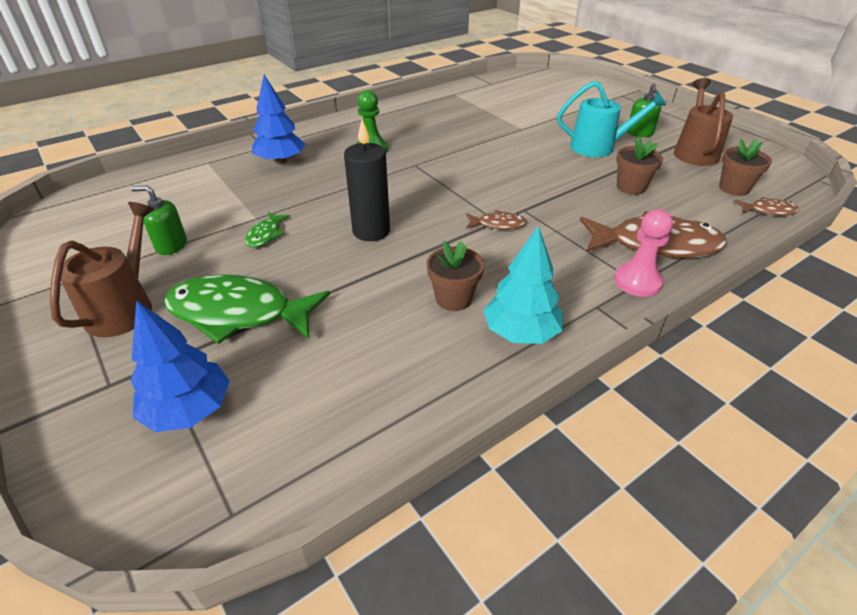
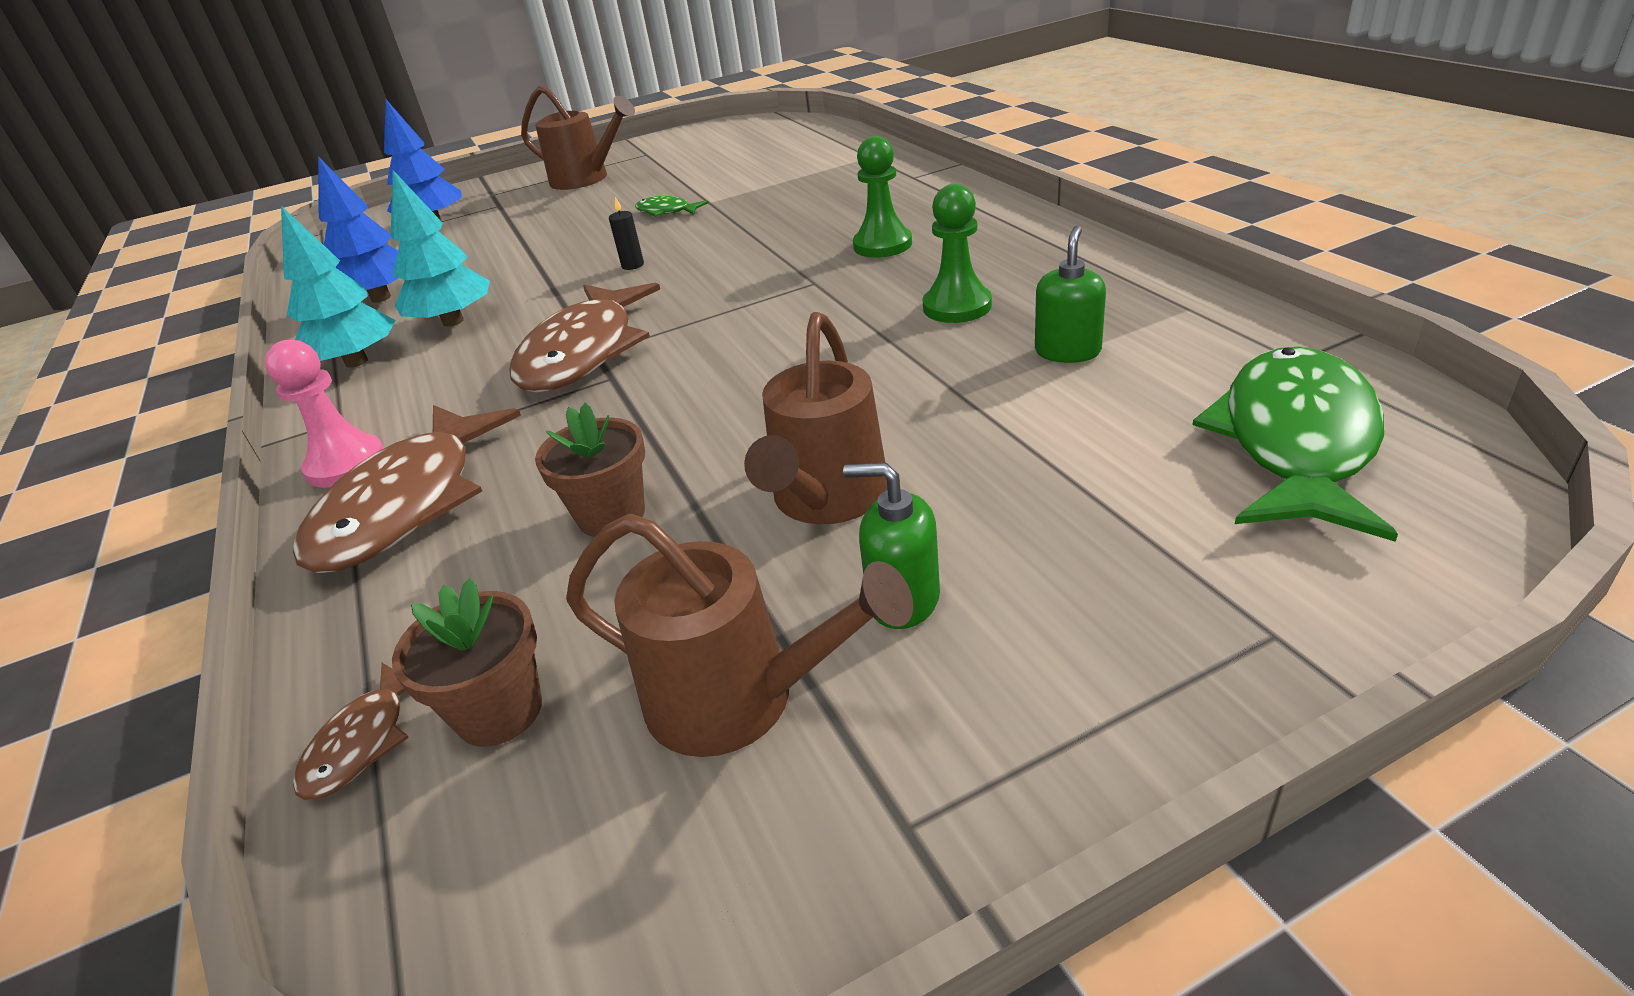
camera: 105 degrees right, 5 degrees down
green soap dispenser [131,185,187,255] -> green soap dispenser moved to [1035,226,1106,363]
green fish [164,274,330,344] -> green fish moved to [1192,347,1398,542]
blue tree [252,75,305,164] -> blue tree moved to [318,156,398,303]
black candle [344,119,390,241] -> black candle [609,197,644,270], size x0.44
brown flower pot [427,241,484,311] -> turquoise tree [391,170,490,327]
brown fish [466,210,526,230] -> brown fish [509,283,660,392], size x2.19
turquoise watering can [557,81,666,157] -> brown watering can [744,312,887,524]
none -> green pawn [923,184,992,323]

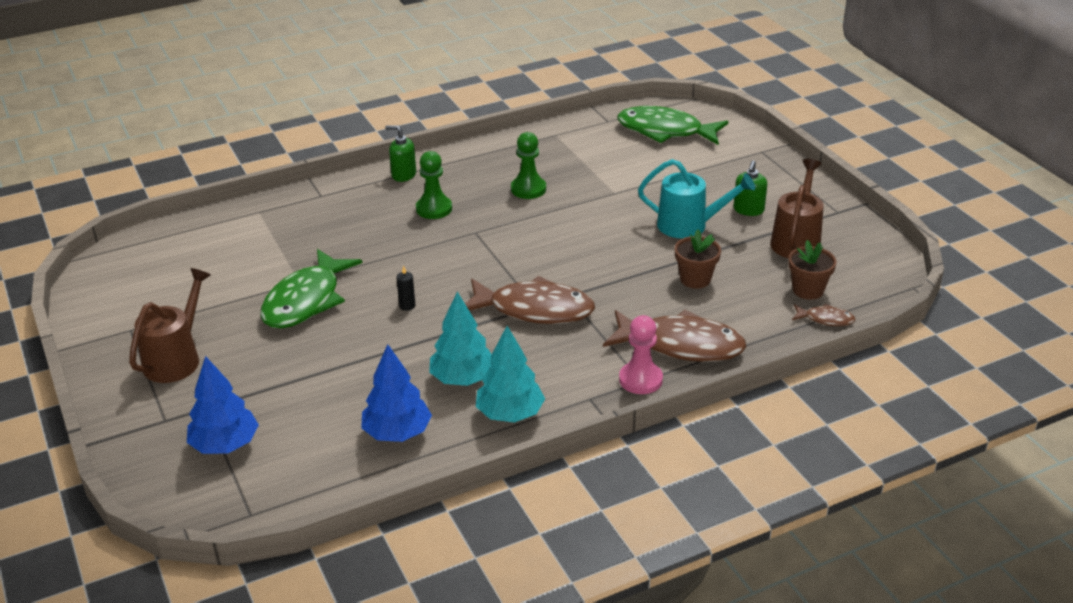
camera: 95 degrees left, 0 degrees up
green fish [635,196,709,217] -> green fish [260,249,362,329], size x2.19
brown watering can [744,312,887,524] -> turquoise watering can [638,159,755,238]
green soap dispenser [1035,226,1106,363] -> green soap dispenser moved to [385,125,416,182]

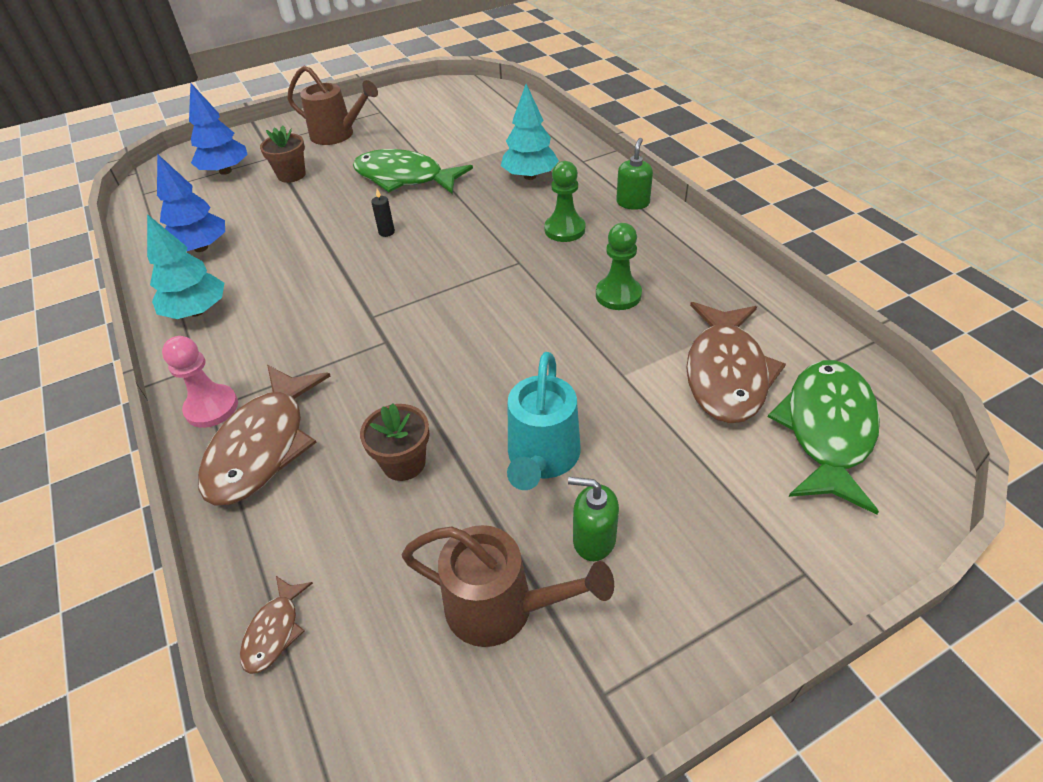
camera: 90 degrees right, 10 degrees up
turquoise tree [429,292,492,386] -> turquoise tree moved to [501,84,559,180]
brown fish [465,276,595,324] -> brown fish moved to [686,302,786,424]
brown flower pot [788,240,837,300] -> brown flower pot moved to [260,125,306,183]

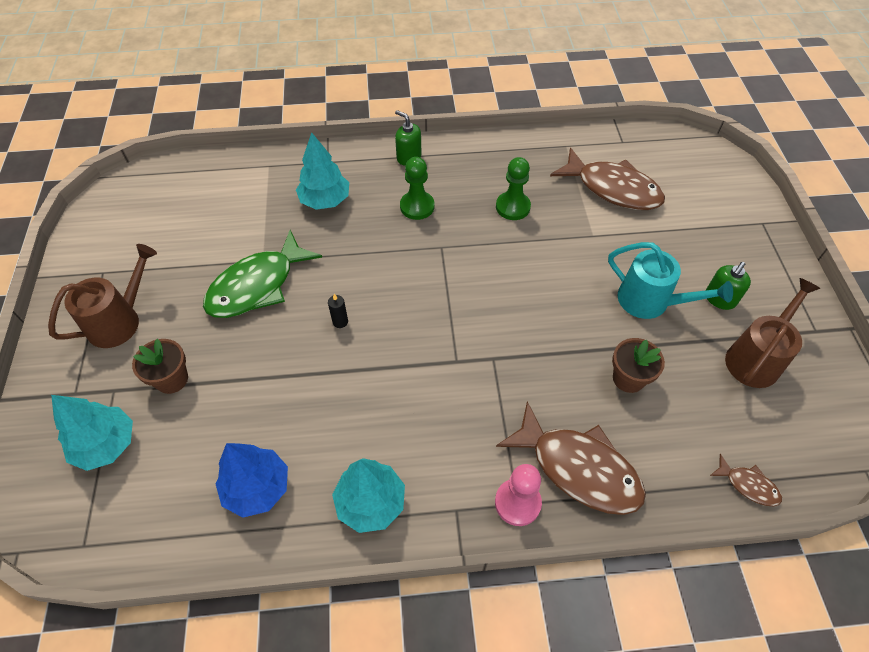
camera: 70 degrees left, 10 degrees up
blue tree [189,83,248,175] -> turquoise tree [51,395,133,471]
green fish [768,360,880,515] -> none

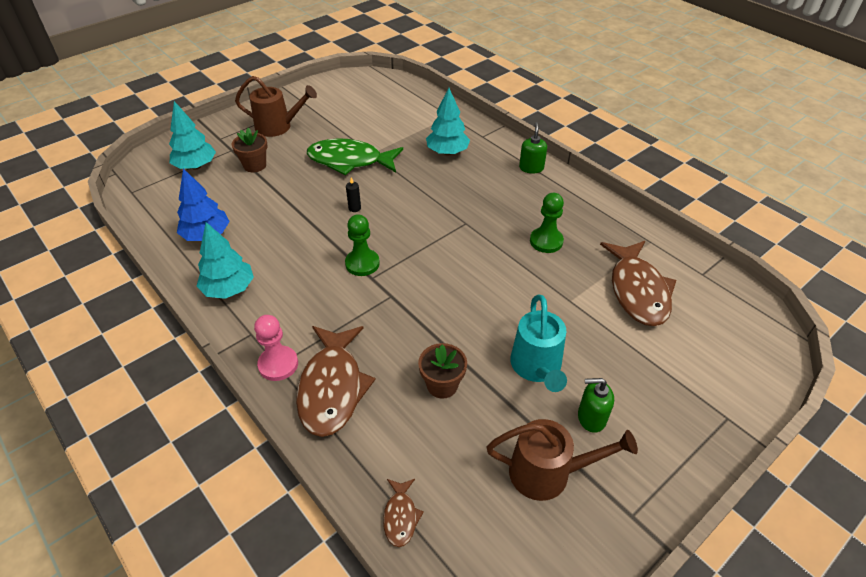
camera: 55 degrees right, 10 degrees down
green pawn [400,157,434,220] -> green pawn moved to [345,214,380,276]

